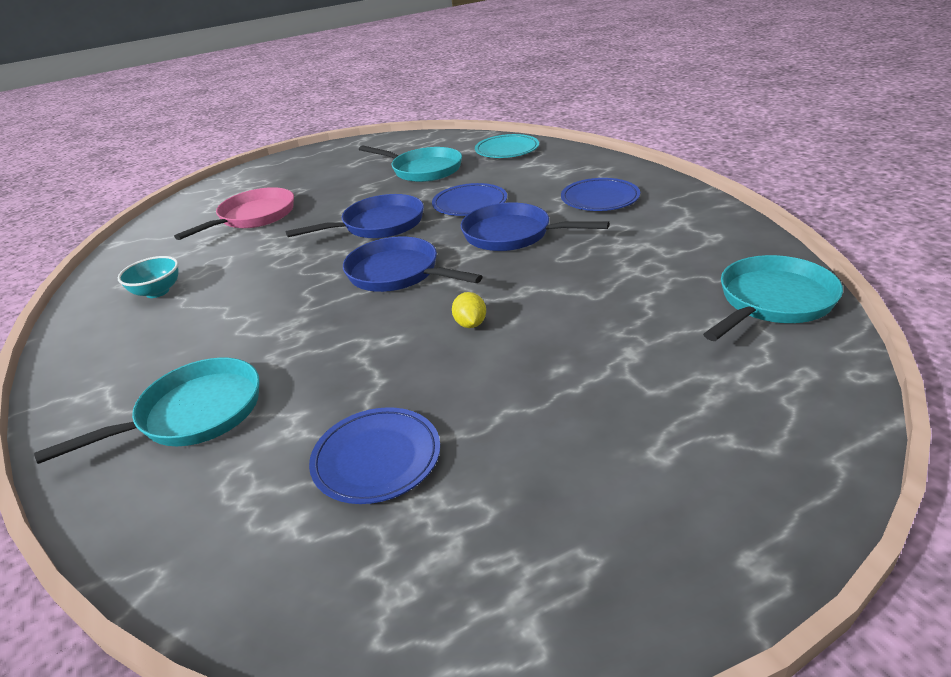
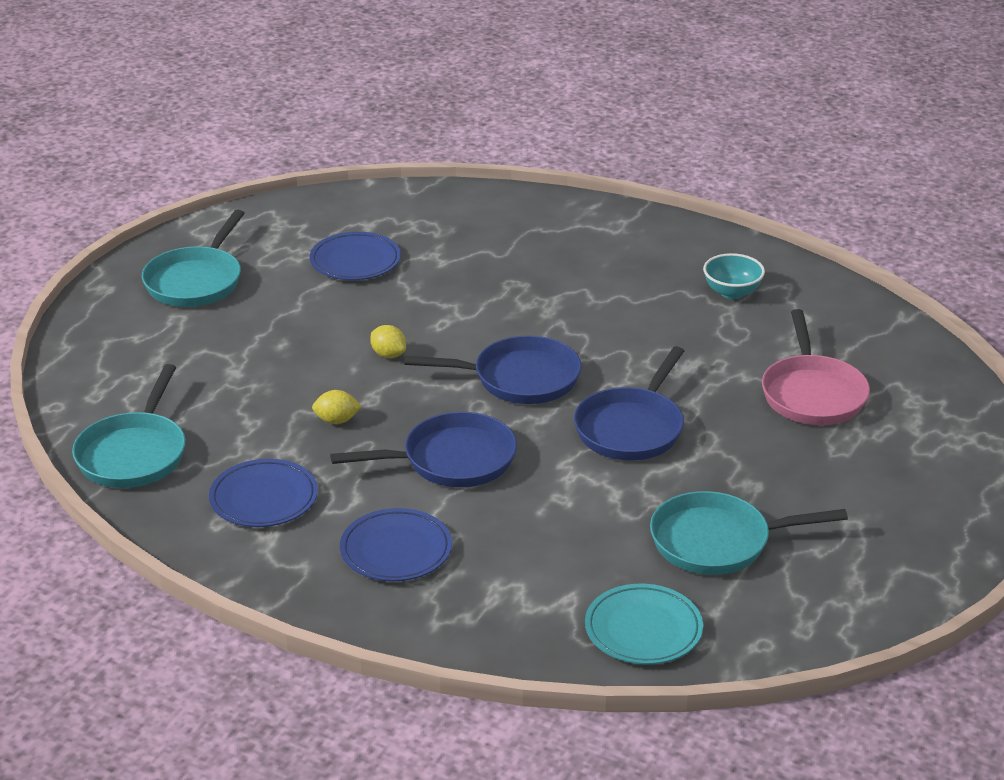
camera: 140 degrees right, 0 degrees up
turquoise pan [34,357,260,464] -> turquoise pan moved to [142,209,245,307]
blue plate [432,183,507,216] -> blue plate moved to [209,459,318,527]
none -> yellow lemon [312,390,362,424]

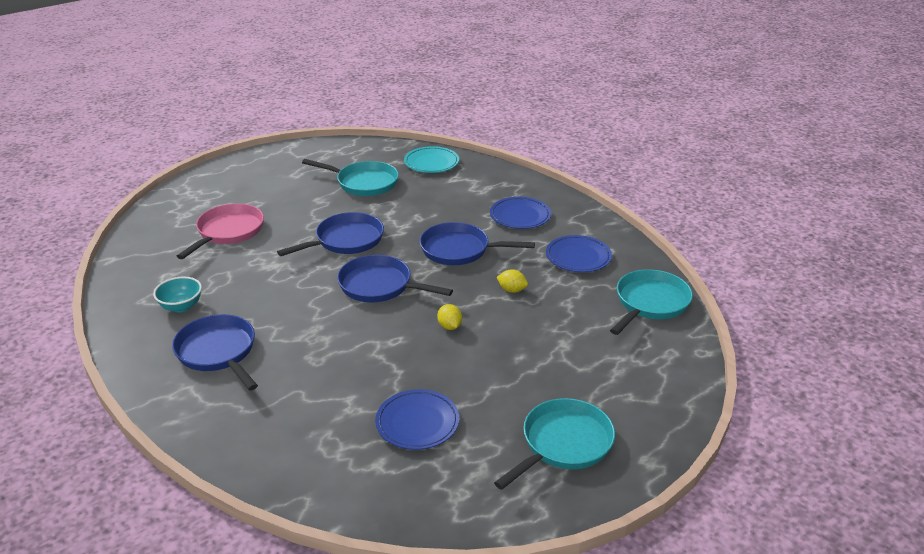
camera: 155 degrees left, 0 degrees up
none -> blue pan [172,314,258,391]

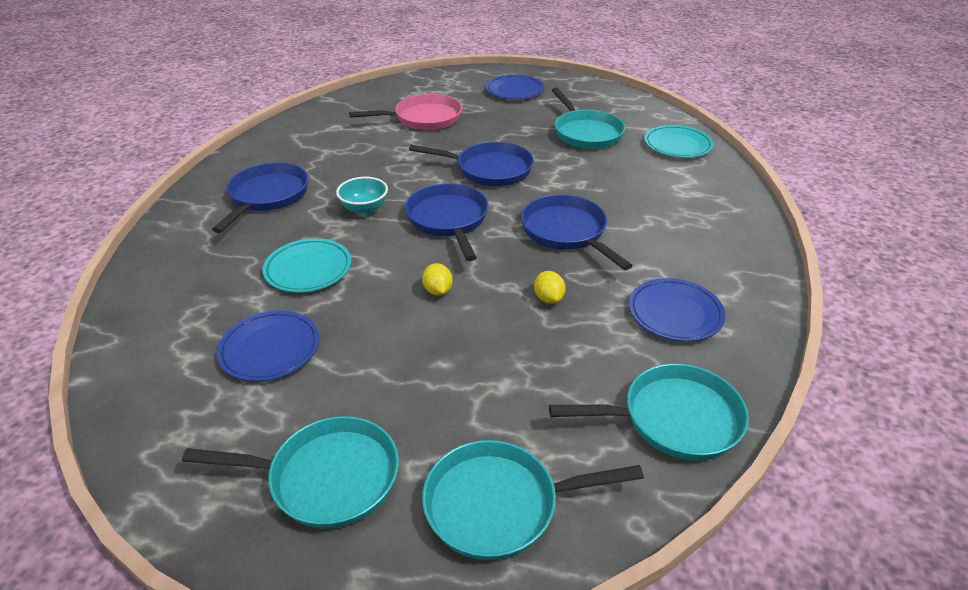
camera: 50 degrees right, 5 degrees up
turquoise bowl [153,277,202,312] -> turquoise bowl moved to [336,177,388,215]
yellow lemon [437,304,462,330] -> yellow lemon turned 45 degrees counterclockwise [422,263,453,296]
blue plate [490,197,551,229] -> blue plate moved to [486,74,544,100]
none -> turquoise plate [263,238,351,293]
none -> turquoise pan [422,440,644,560]

